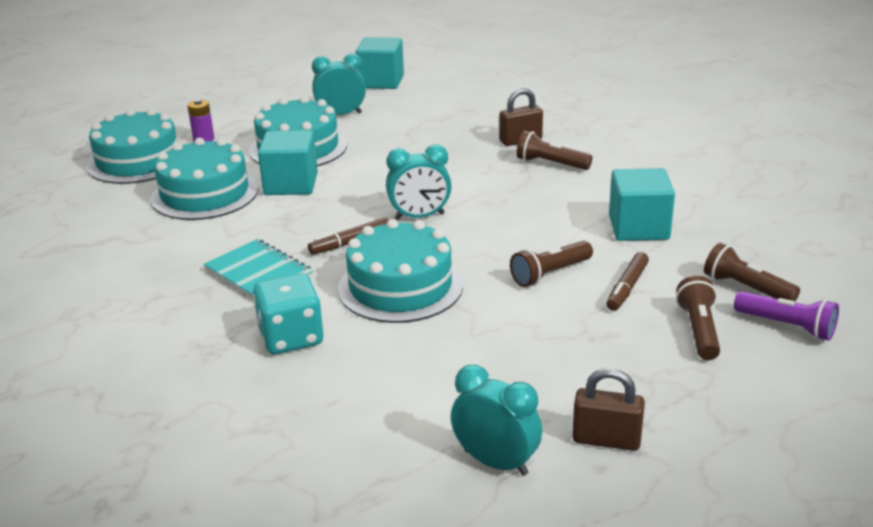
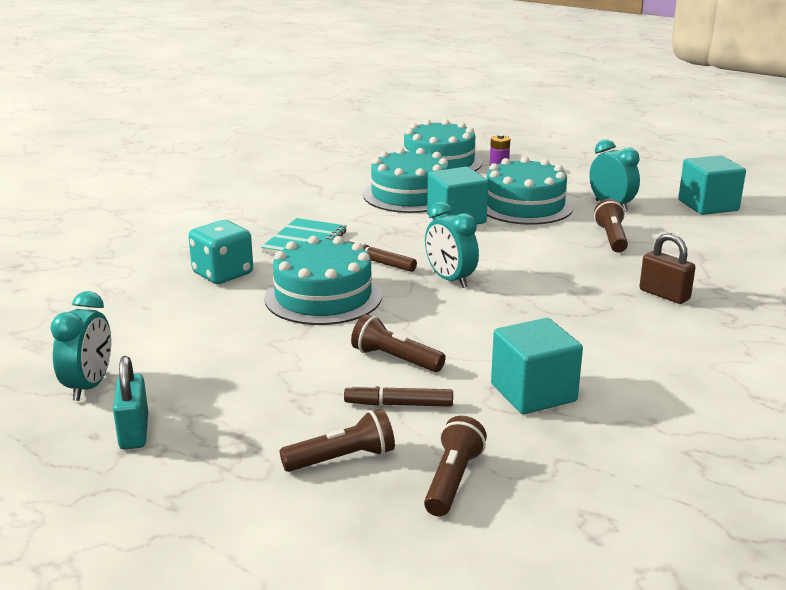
camera: 65 degrees right, 5 degrees down
brown flashlight [516,131,592,170] -> brown flashlight moved to [594,199,628,253]
brown padlock [572,368,645,451] -> turquoise padlock [113,356,148,449]
purple flashlight [734,291,839,341] -> none

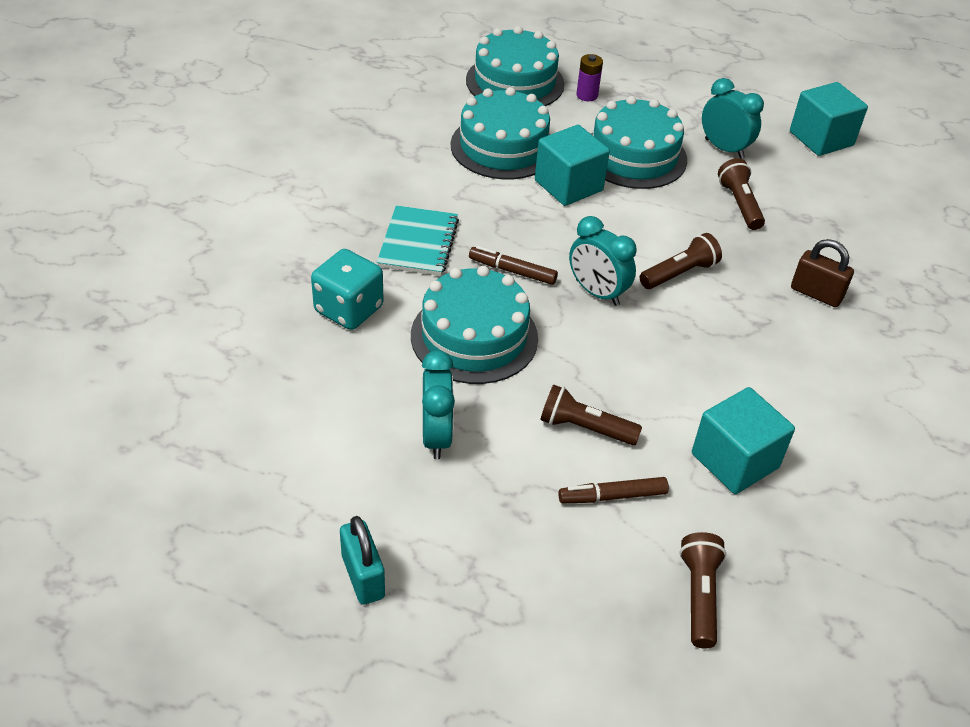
camera: 15 degrees left, 20 degrees up
turquoise clock [50,291,111,401] -> turquoise clock moved to [422,350,455,459]
brown flashlight [279,409,395,472] -> brown flashlight moved to [640,233,722,289]

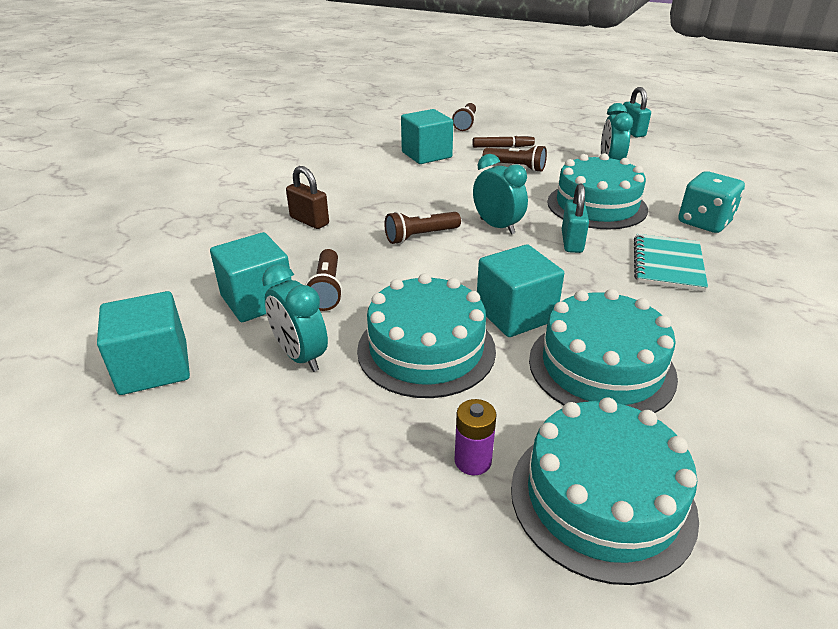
camera: 170 degrees left, 10 degrees down
brown marker [469,246,558,285] -> turquoise padlock [562,184,589,253]
none -> turquoise cube [210,232,291,322]

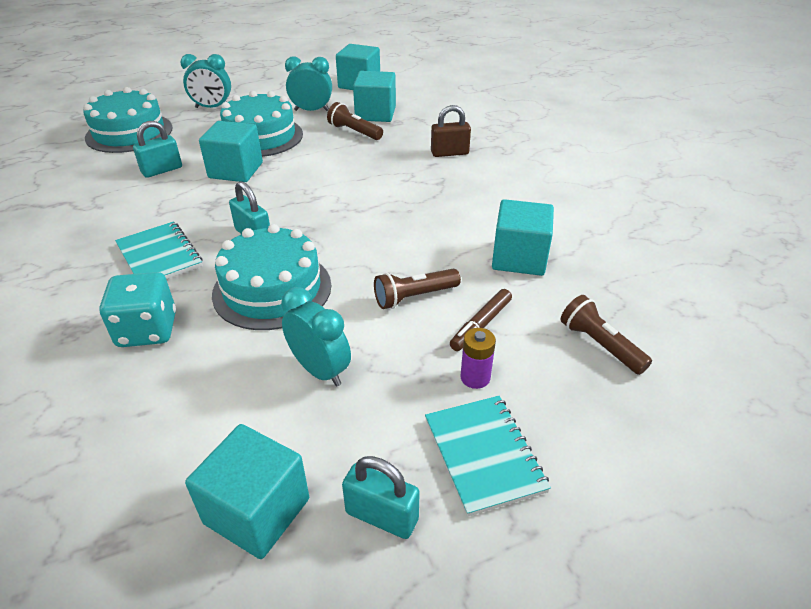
camera: 130 degrees right, 5 degrees up
brown flashlight [384,211,461,244] -> none
purple battery [455,399,497,475] -> purple battery moved to [460,328,496,389]
turquoise clock [473,154,528,235] -> turquoise clock moved to [181,54,231,108]
turquoise cake [529,289,678,413] -> turquoise padlock [133,121,182,178]
none -> turquoise cube [185,424,309,559]
none -> turquoise notebook [425,396,551,517]

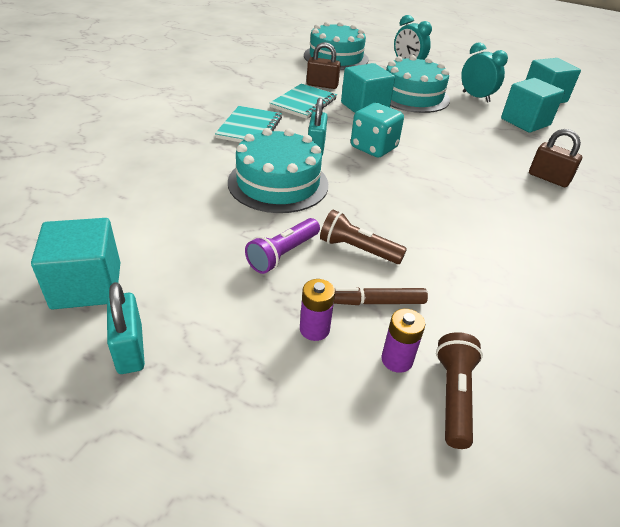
camera: 45 degrees right, 0 degrees up
turquoise dice [99,272,176,347] -> turquoise dice moved to [351,103,404,158]
turquoise padlock [133,121,182,178] -> brown padlock [307,42,341,89]
turquoise clock [281,287,351,387] -> none
brown flashlight [327,102,383,140] -> none
turquoise notebook [425,396,551,517] -> turquoise notebook moved to [270,84,337,119]
turquoise cube [492,199,554,276] -> none
none -> purple flashlight [245,218,320,274]
none -> purple battery [381,309,425,373]

